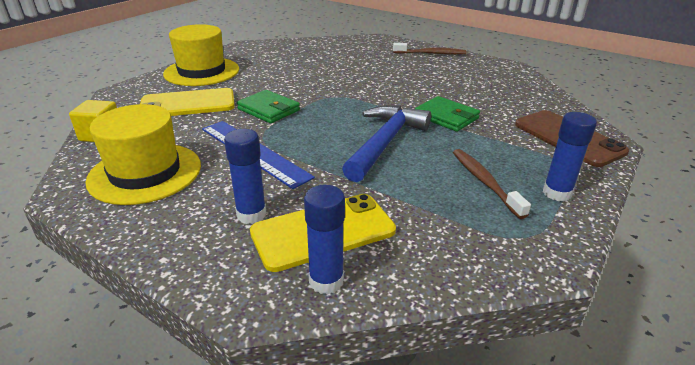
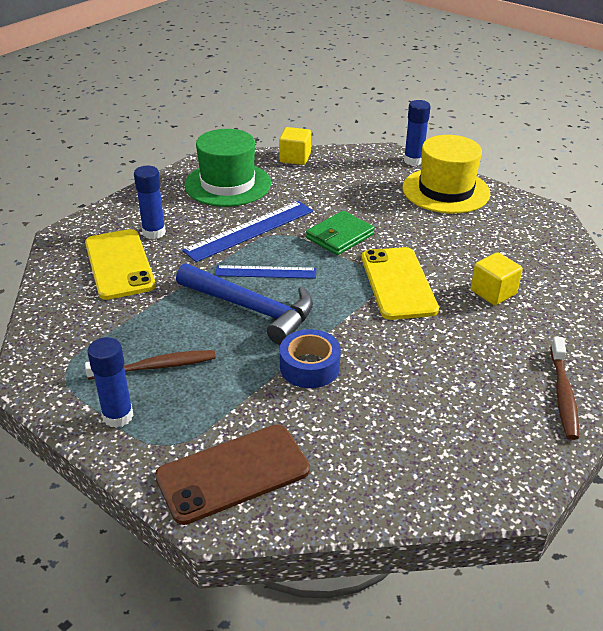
camera: 95 degrees right, 5 degrees up
yellow hat [85,104,201,205] -> green hat [184,129,271,207]
yellow phone [140,88,235,116] -> yellow phone moved to [361,247,439,320]
blue glue stick [304,185,345,294] -> blue glue stick moved to [404,100,431,166]
green wallet [415,96,480,132] -> blue tape [280,329,341,388]
none -> blue ruler [215,265,316,279]
none -> yellow cube [471,252,523,305]

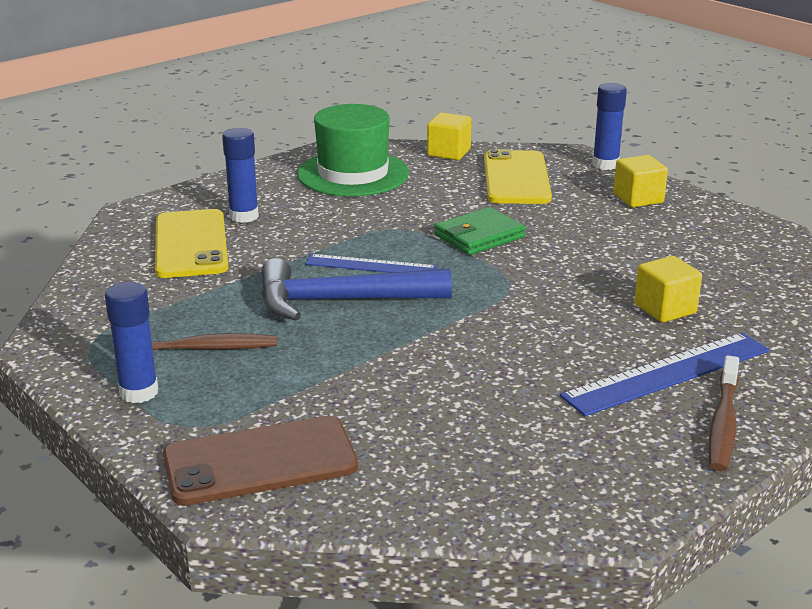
camera: 10 degrees right, 10 degrees down
blue hammer [176,263,313,345] -> blue hammer turned 135 degrees clockwise [261,258,452,321]
blue ruler [182,201,313,262] -> blue ruler moved to [560,332,770,416]
blue tape [280,329,341,388] -> none
yellow phone [361,247,439,320] -> yellow phone moved to [484,149,552,204]
yellow hat [402,135,490,214] -> yellow cube [613,155,668,207]

